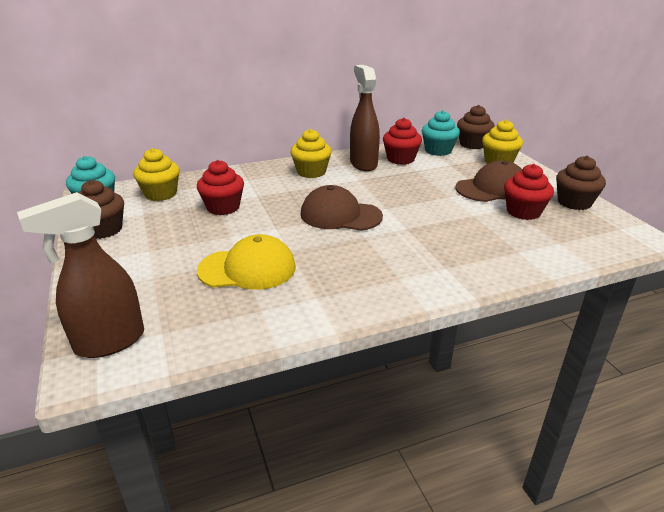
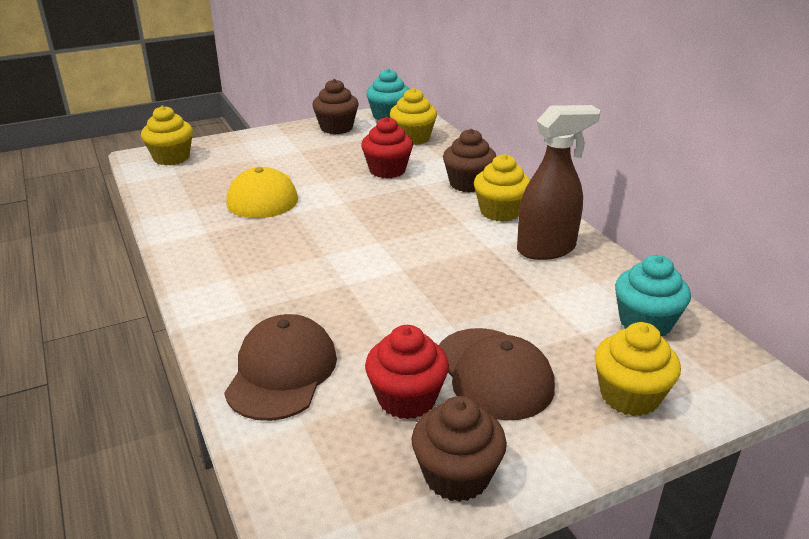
camera: 85 degrees right, 0 degrees up
brown spray bottle [17,192,144,358] -> yellow cupcake [141,105,193,165]
brown cap [301,185,383,231] -> brown cap moved to [224,314,337,421]
red cupcake [383,118,422,165] -> none
brown cupcake [457,105,495,149] -> brown cupcake moved to [443,129,496,192]

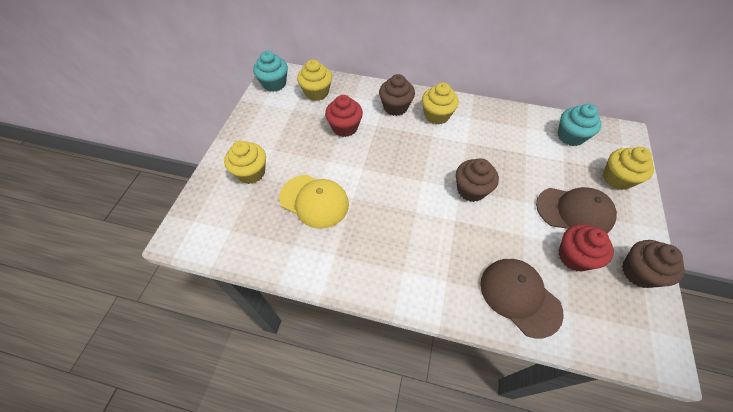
camera: 50 degrees left, 25 degrees up
yellow cupcake [141,105,193,165] -> yellow cupcake moved to [224,141,266,184]
brown cupcake [312,79,358,134] -> brown cupcake moved to [456,158,499,202]
brown spray bottle [517,105,601,260] -> none

